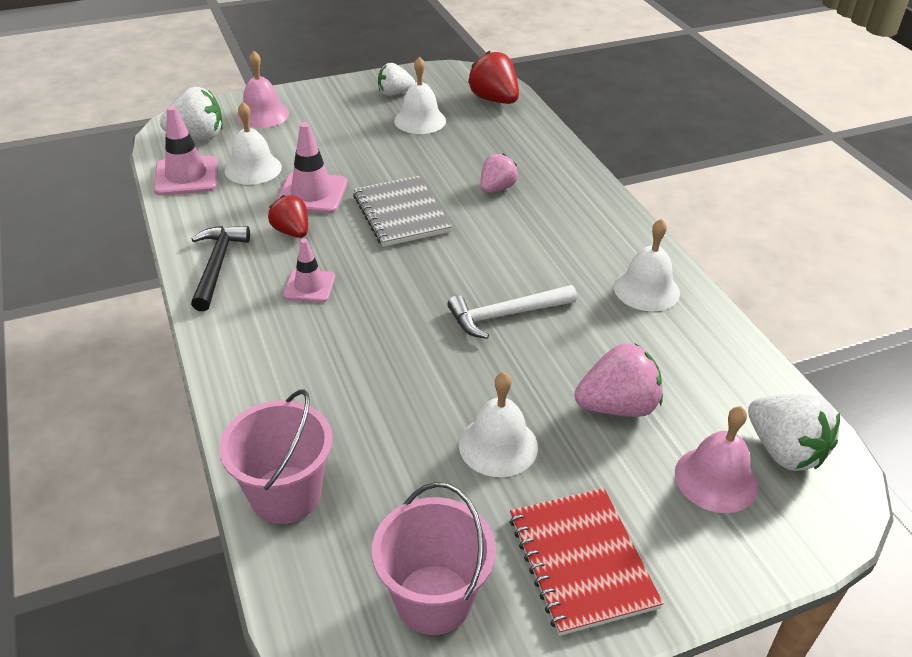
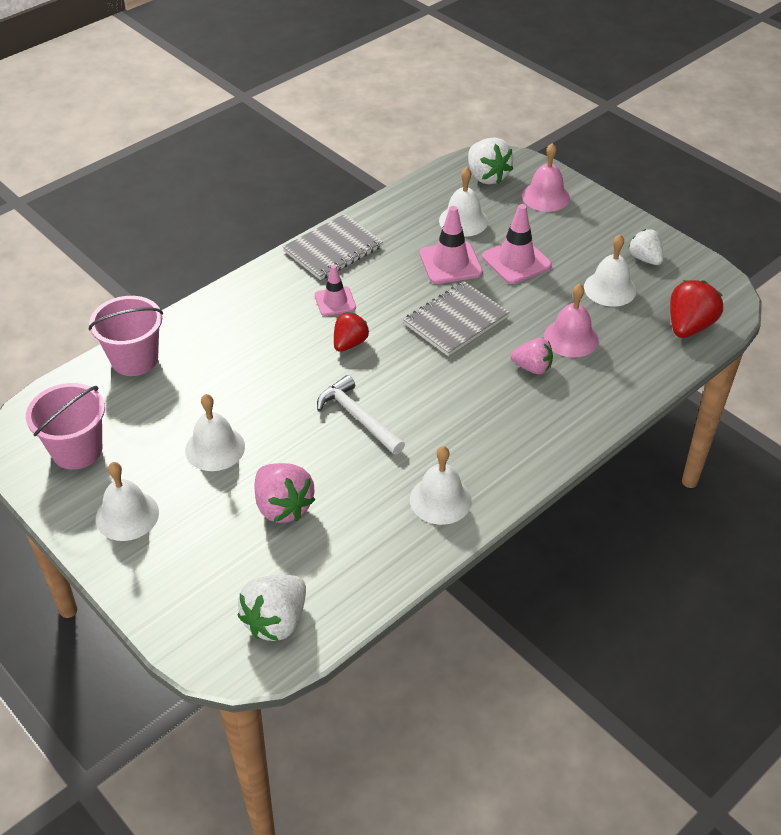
camera: 70 degrees right, 5 degrees up
pink traffic cone [153,106,218,196] -> pink traffic cone moved to [482,204,552,284]
black hammer [191,226,250,311] -> grey notebook [282,214,383,280]
red strawberry [268,195,308,238] -> red strawberry moved to [334,313,369,352]
red notebook [510,488,663,636] -> white bell [96,462,159,541]
pink bell [675,406,758,513] -> pink bell moved to [544,284,599,357]

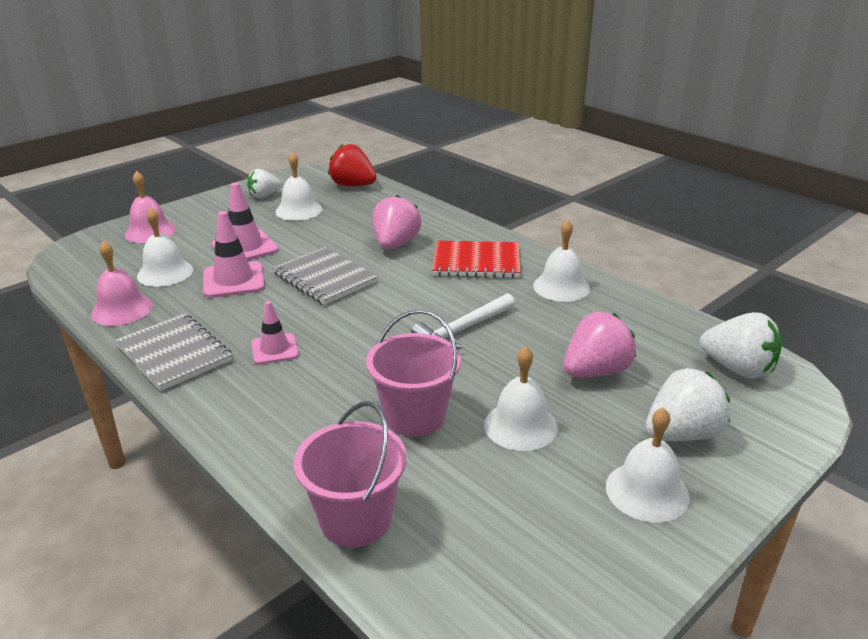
camera: 90 degrees left, 15 degrees down
pink bucket [26,383,105,470] -> pink bucket moved to [366,310,461,437]
red strawberry [334,313,369,352] -> none
white strawberry [468,138,514,184] -> white strawberry moved to [646,368,730,441]
pink strawberry [510,338,553,374] -> pink strawberry [372,195,421,249], size x1.50
pink bell [544,284,599,357] -> pink bell moved to [91,241,153,326]
none -> red notebook [432,241,520,278]

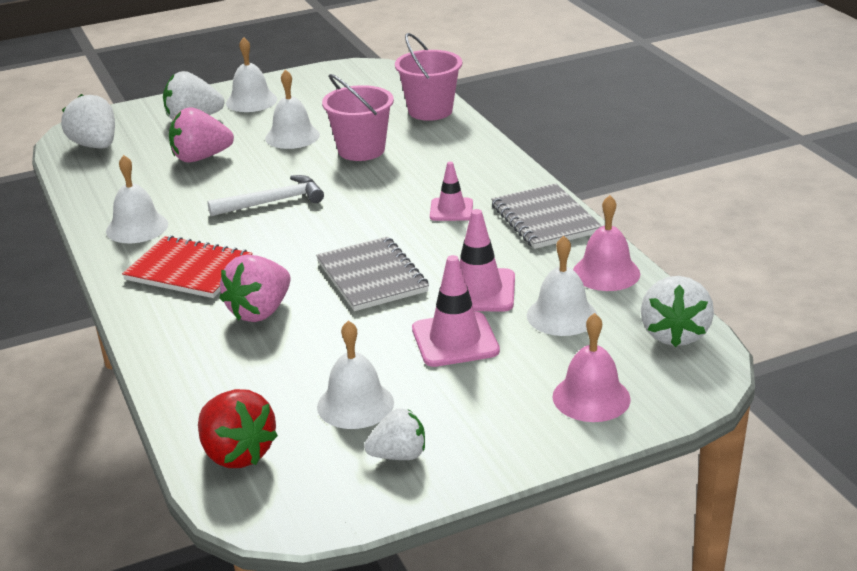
camera: 160 degrees left, 0 degrees up
none -> white strawberry [641,276,714,347]

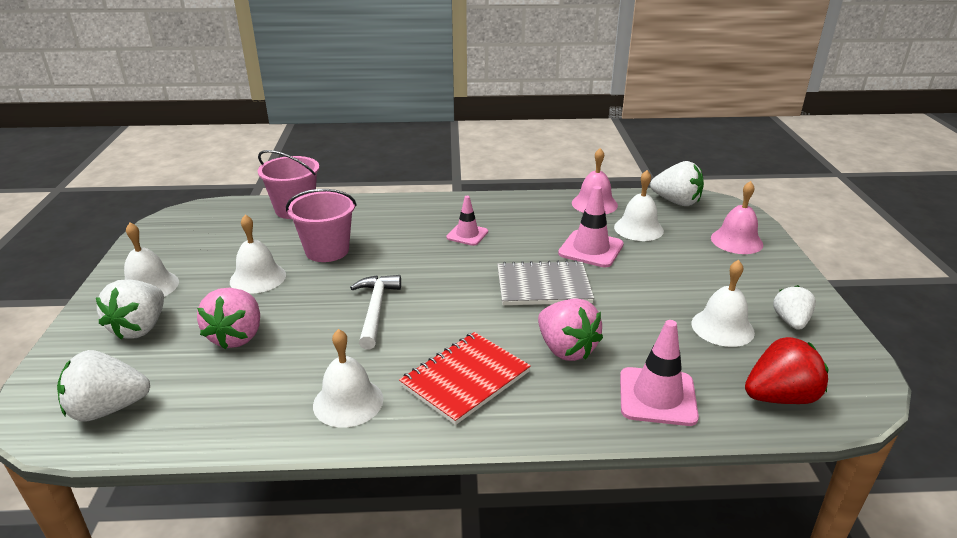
camera: 70 degrees left, 0 degrees up
pink traffic cone [412,255,500,367] -> pink traffic cone moved to [620,320,699,426]
grey notebook [491,183,602,249] -> none

